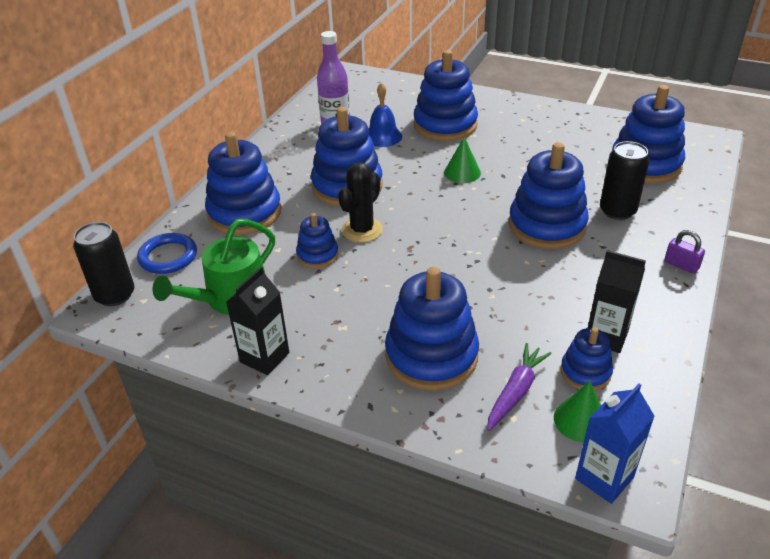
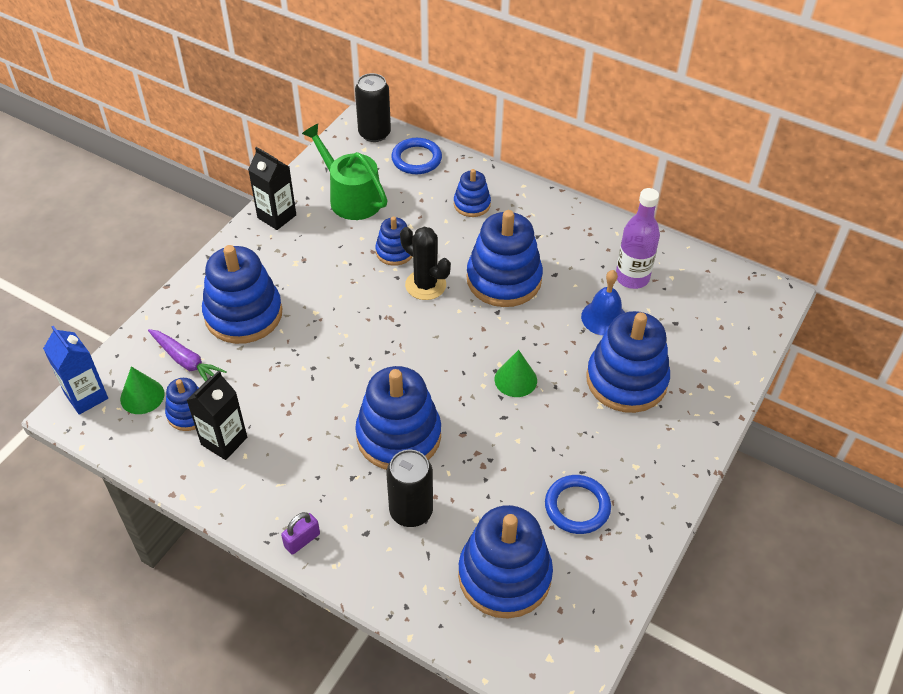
camera: 95 degrees right, 10 degrees up
blue stacking toy [205,132,282,235] -> blue stacking toy [454,169,491,217], size x0.52
none -> blue ring [545,475,611,534]

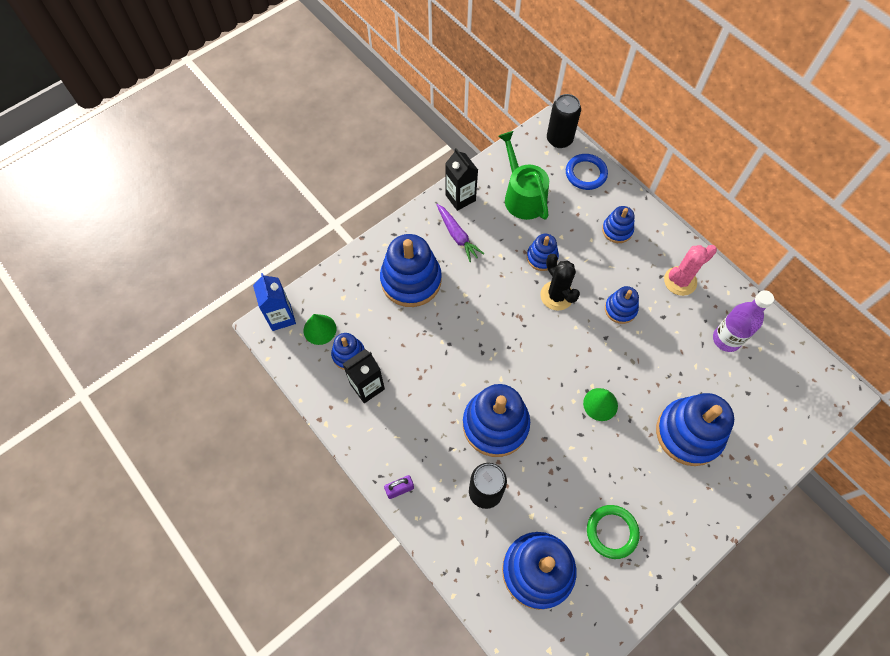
camera: 20 degrees right, 15 degrees up
purple carrot [148,329,227,381] -> purple carrot moved to [437,204,484,262]
blue stacking toy [467,210,543,307] -> blue stacking toy [605,286,639,324], size x0.52
blue ring [545,475,611,534] -> green ring [587,505,640,559]
blue bell [581,270,625,335] -> none
none -> pink cactus [664,245,717,296]

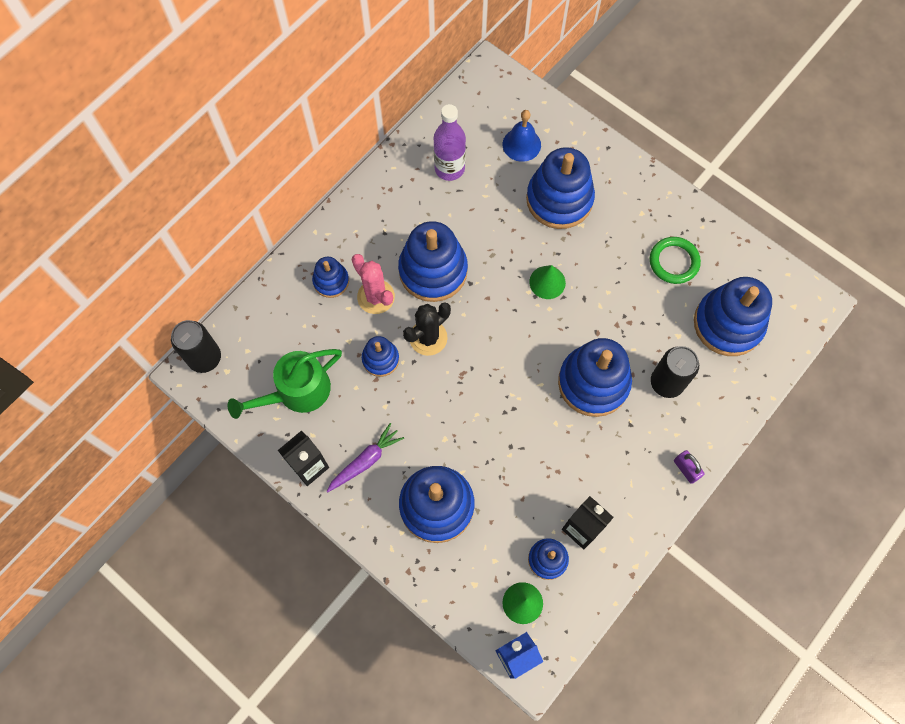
camera: 100 degrees left, 5 degrees up
blue ring [566,154,608,190] -> none
blue stacking toy [605,286,639,324] -> blue stacking toy [398,221,468,302], size x1.91
pink cactus [664,245,717,296] -> pink cactus moved to [352,254,395,314]
none -> blue bell [503,110,541,162]

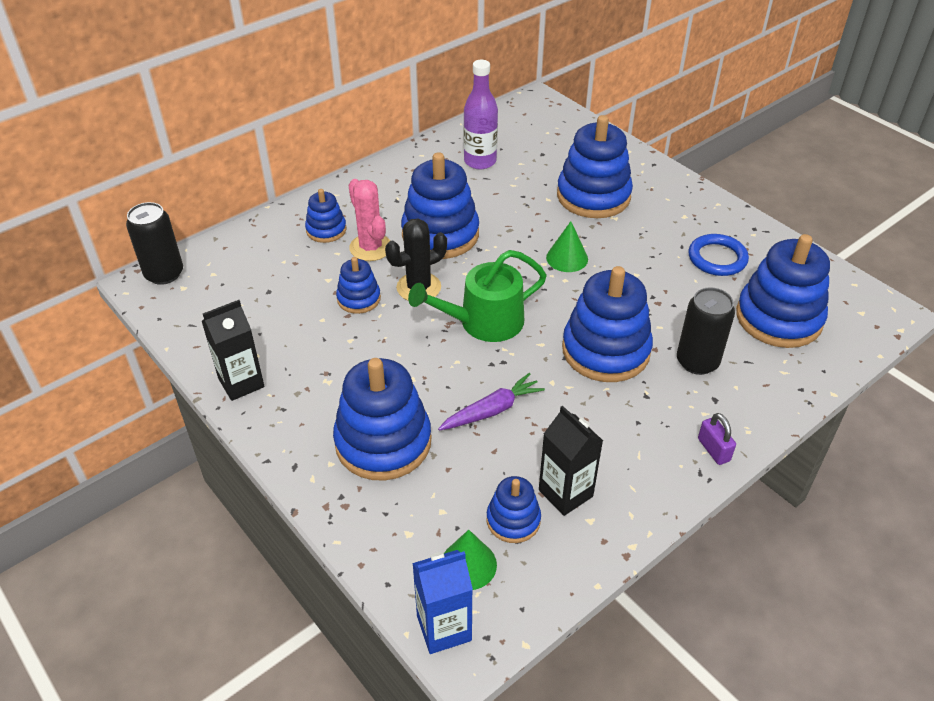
camera: 10 degrees right, 25 degrees down
green watering can [228,349,342,419] -> green watering can moved to [408,250,547,342]
purple carrot [327,423,404,492] -> purple carrot moved to [438,373,545,431]
blue bell [503,110,541,162] -> none
green ring [650,237,701,284] -> blue ring [689,234,749,276]

